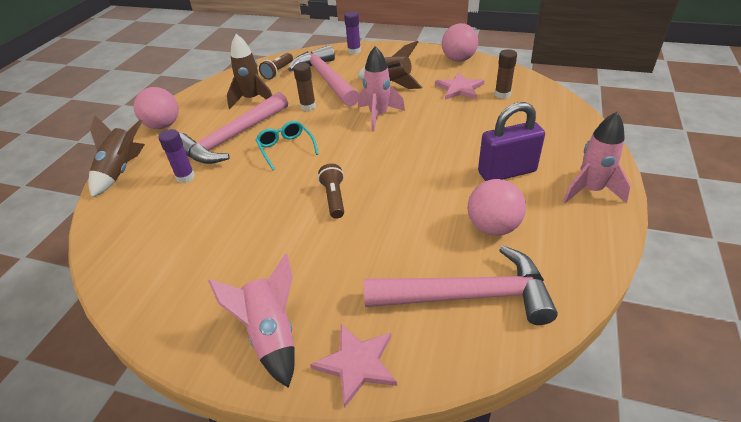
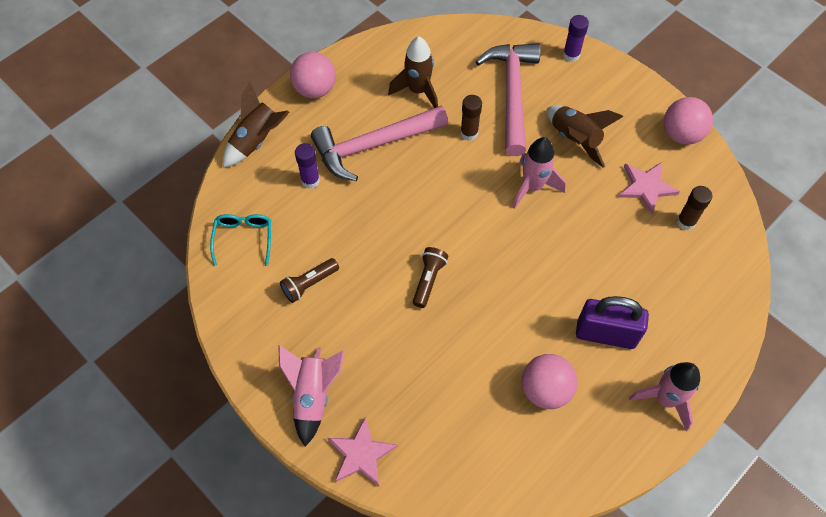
camera: 25 degrees right, 20 degrees up
turquoise glasses [256,121,319,170] -> turquoise glasses moved to [210,214,271,266]
brown flashlight [259,53,293,80] -> brown flashlight moved to [280,258,339,303]
pink hammer [364,246,558,325] -> none

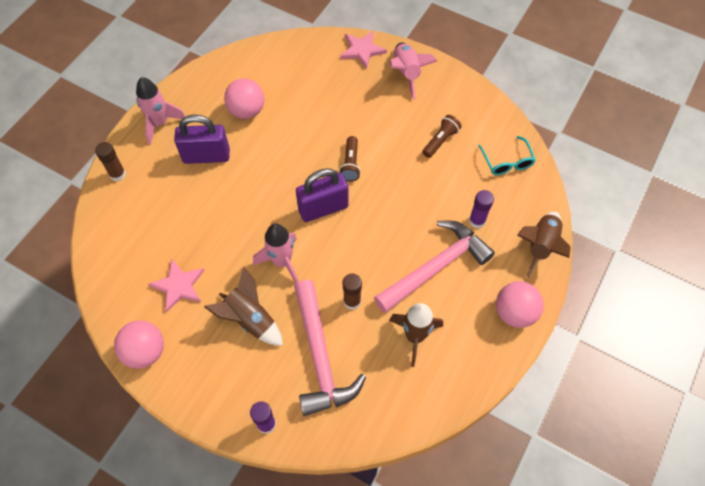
camera: 165 degrees right, 0 degrees up
brown glue stick [677,186,712,230] -> brown glue stick moved to [95,142,126,182]
none -> purple padlock [296,169,349,222]

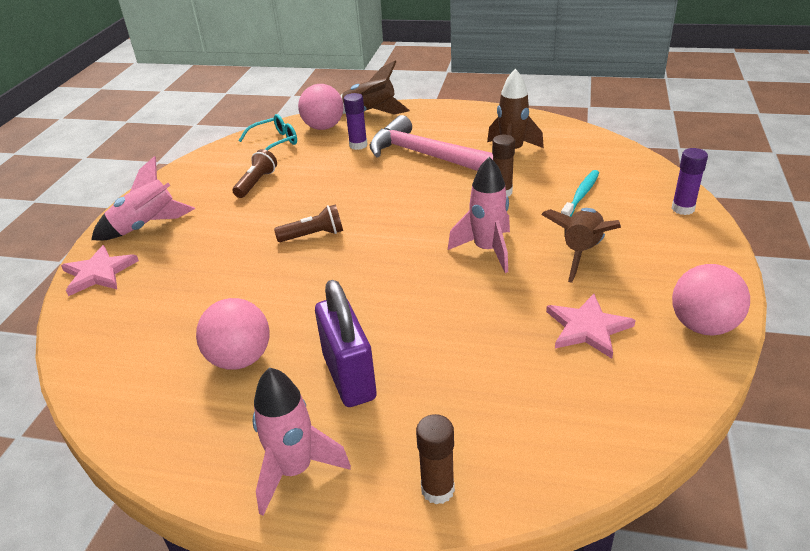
camera: 105 degrees left, 25 degrees down
pink hammer [294,280,366,416] -> turquoise toothbrush [561,170,599,217]
purple padlock [296,169,349,222] -> none
brown flashlight [422,115,461,158] -> brown flashlight turned 90 degrees clockwise [233,149,277,198]
pink ball [496,281,544,328] -> pink ball moved to [298,84,343,130]

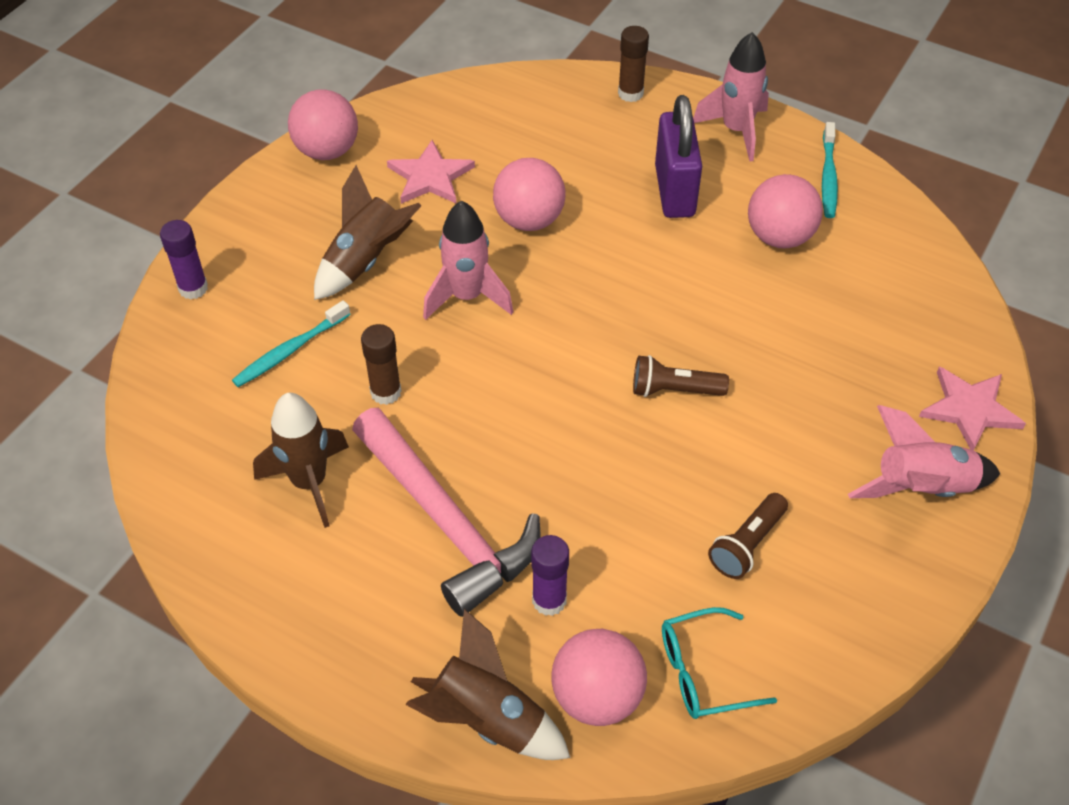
camera: 165 degrees left, 15 degrees up
none -> pink ball [493,158,566,231]
none -> turquoise toothbrush [822,122,838,218]

